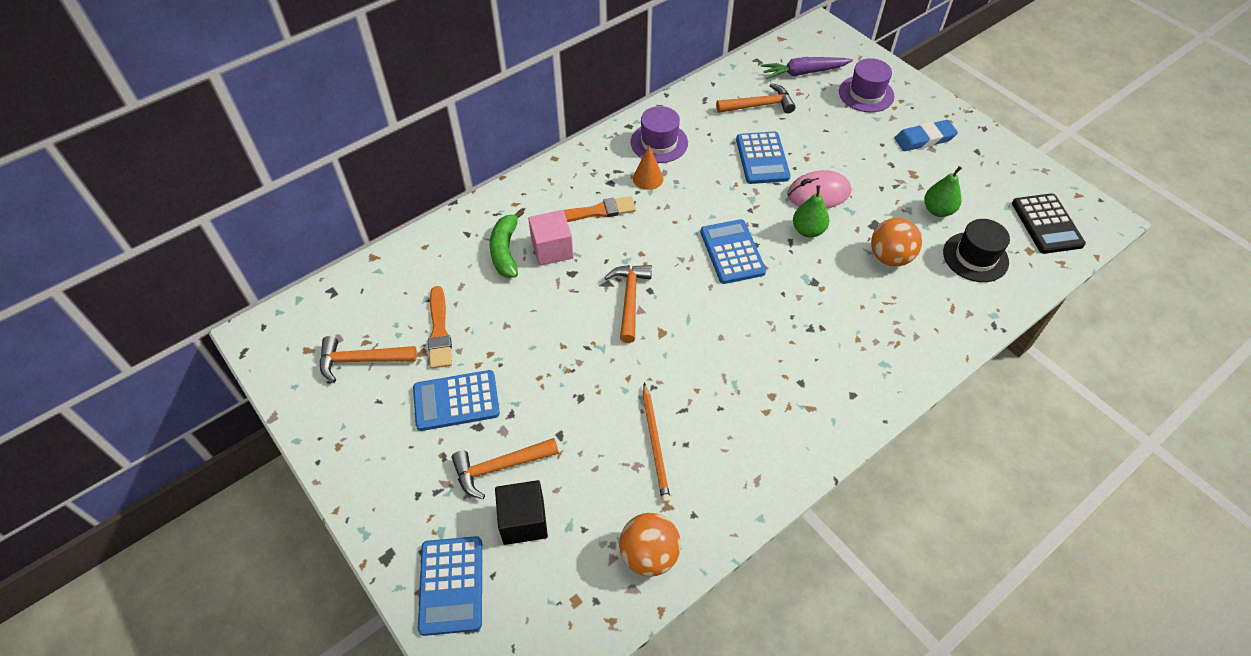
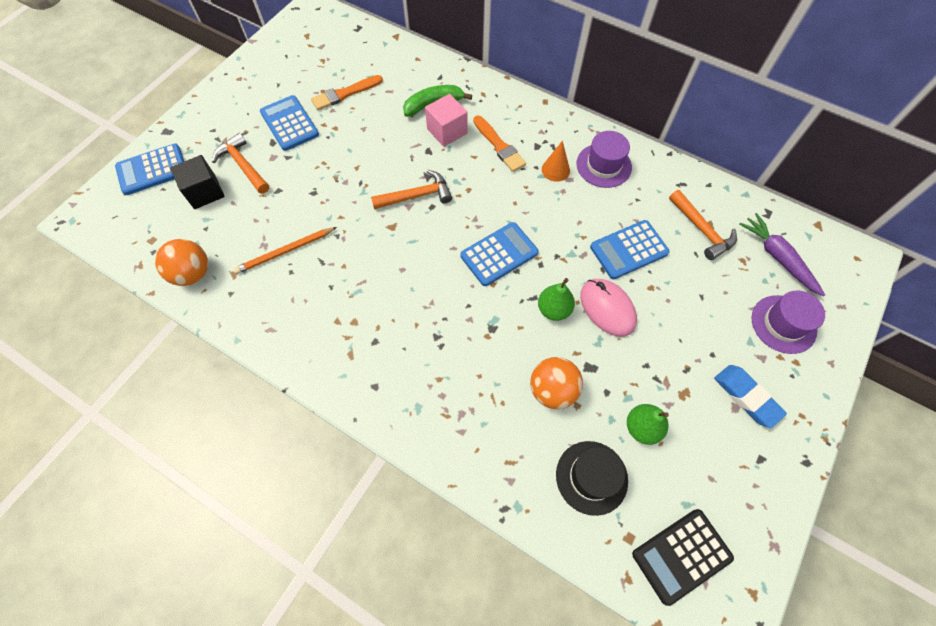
camera: 70 degrees right, 10 degrees up
orange hammer [320,336,417,382] -> none

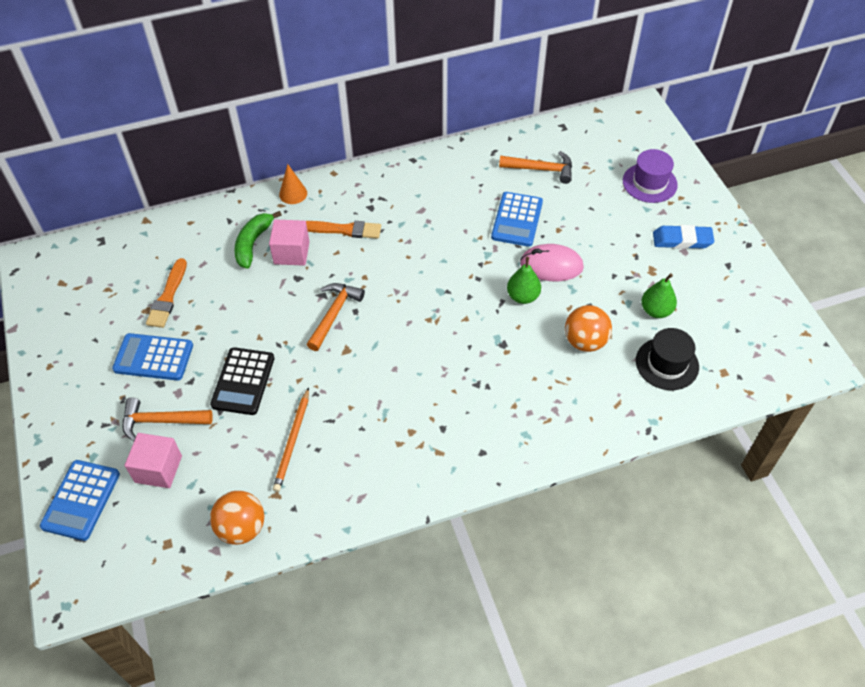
camera: 50 degrees left, 10 degrees down
black cube [170,155,225,209] -> pink cube [125,433,182,488]
blue calculator [461,222,539,286] -> none
orange cone [542,141,570,182] -> orange cone moved to [279,164,307,204]
purple hat [576,131,632,188] -> none
black calculator [632,509,734,606] -> black calculator moved to [210,347,274,415]
purple carrot [739,213,825,297] -> none

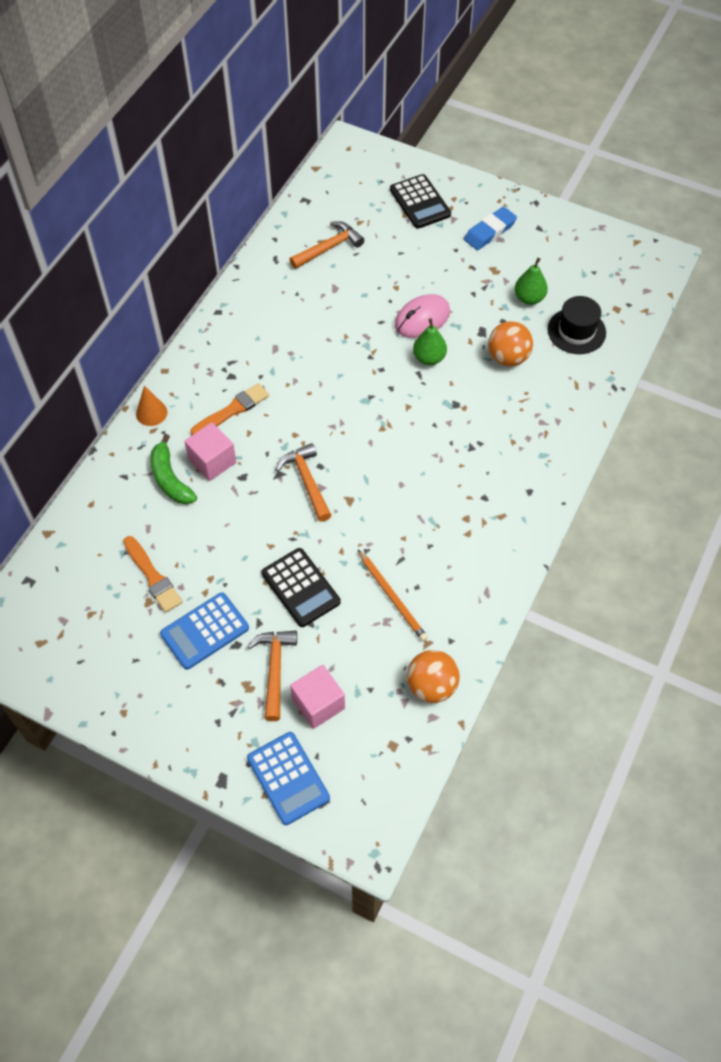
camera: 45 degrees left, 5 degrees up
orange hammer [123,397,213,441] -> orange hammer turned 135 degrees clockwise [248,631,297,721]
blue calculator [491,192,543,247] -> none
purple hat [623,149,678,203] -> black calculator [390,174,451,229]

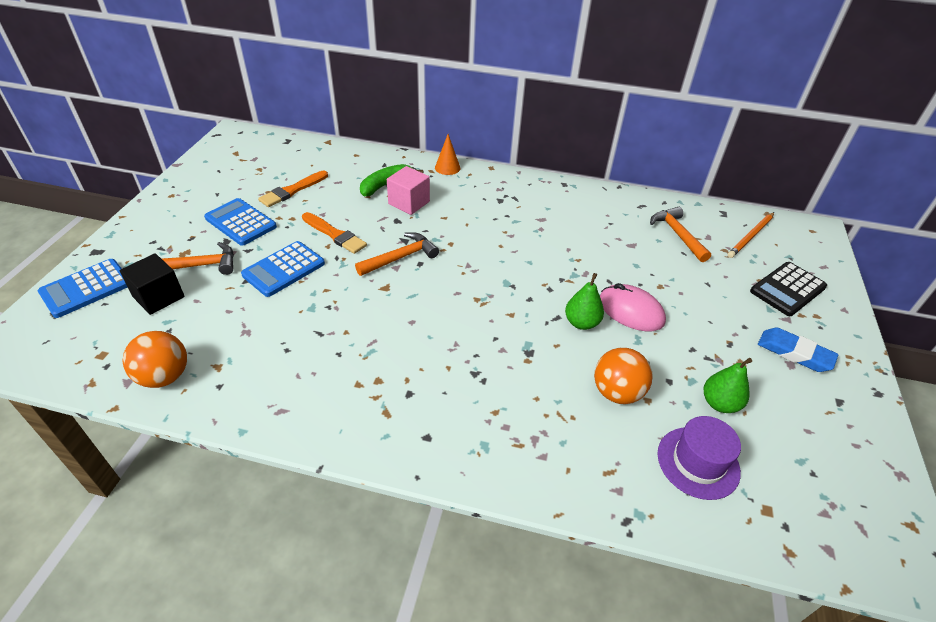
camera: 75 degrees right, 15 degrees down
orange brush [190,383,269,435] -> orange brush moved to [302,212,367,254]
black calculator [261,548,341,627] -> blue calculator [241,241,325,297]
orange hammer [289,221,364,269] -> orange hammer turned 150 degrees counterclockwise [650,207,711,262]
pink cube [290,665,345,729] -> black cube [119,253,185,315]
orange pencil [358,550,428,641] -> orange pencil moved to [728,212,774,258]
black hat [547,296,606,354] -> purple hat [657,416,741,500]

